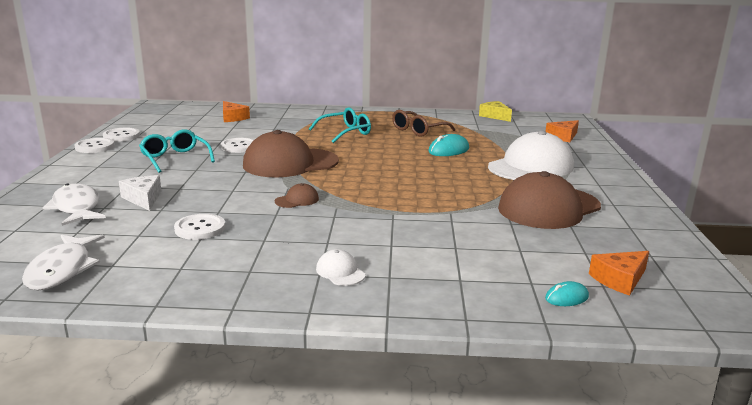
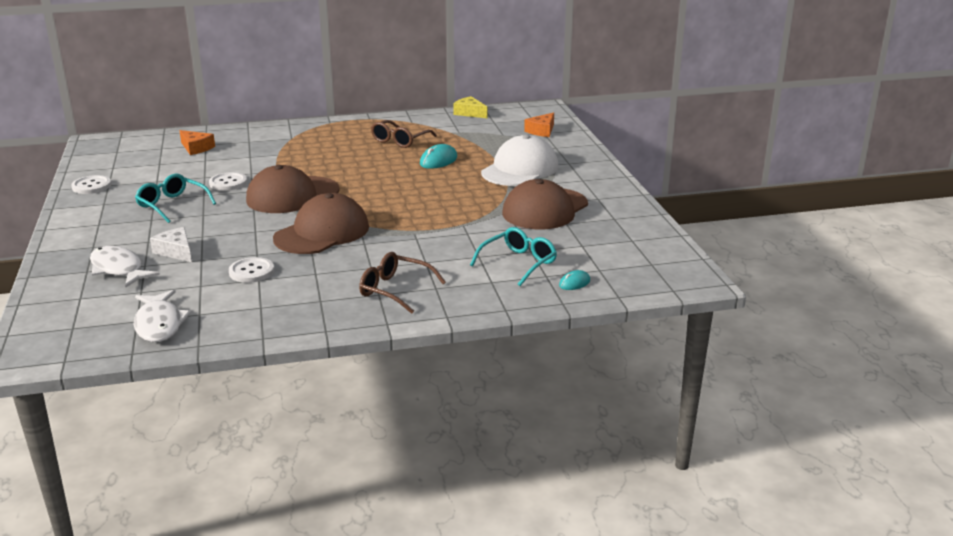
camera: 15 degrees left, 5 degrees up
white button [74,138,114,153] -> none
brown cap [275,183,319,208] -> brown cap [273,193,369,254], size x2.43
turquoise glasses [309,107,371,143] -> turquoise glasses moved to [470,227,557,286]
white cap [316,249,365,286] -> brown glasses [359,252,446,314]
orange cheese [589,251,649,296] -> none

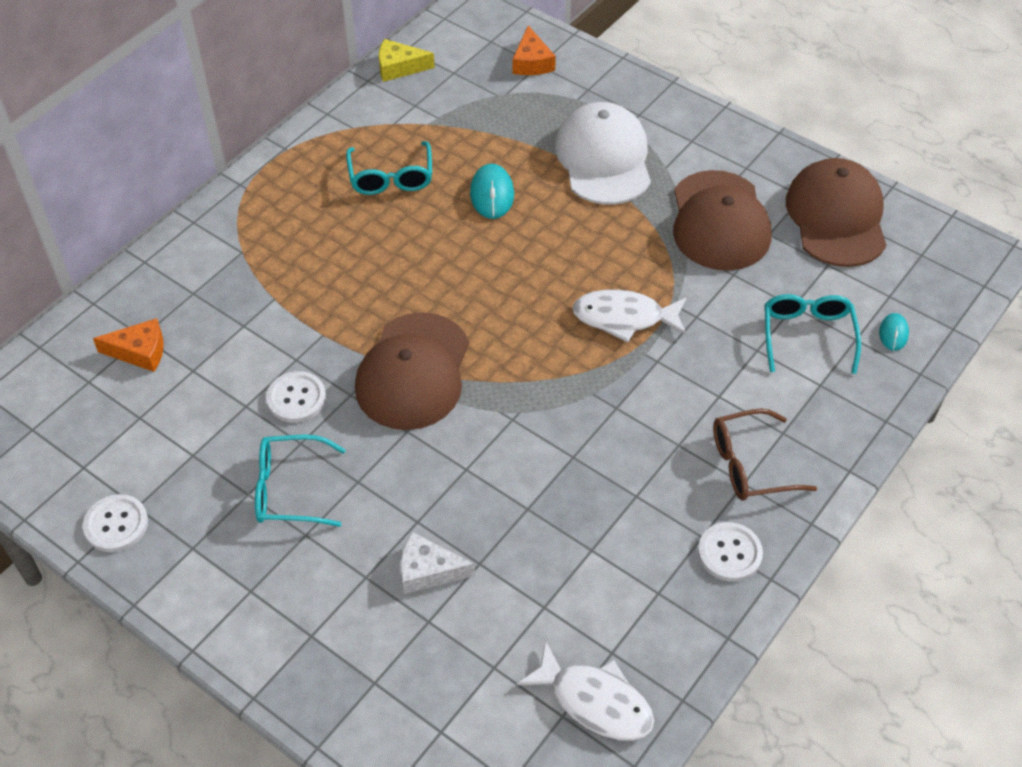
camera: 40 degrees left, 25 degrees up
white fish [90,246,160,287] -> white fish moved to [572,289,686,343]
white button [229,257,274,283] -> white button moved to [698,522,763,582]
brown cap [273,193,369,254] -> brown cap moved to [786,158,886,267]
brown glasses [371,120,437,148] -> turquoise glasses [346,141,432,195]

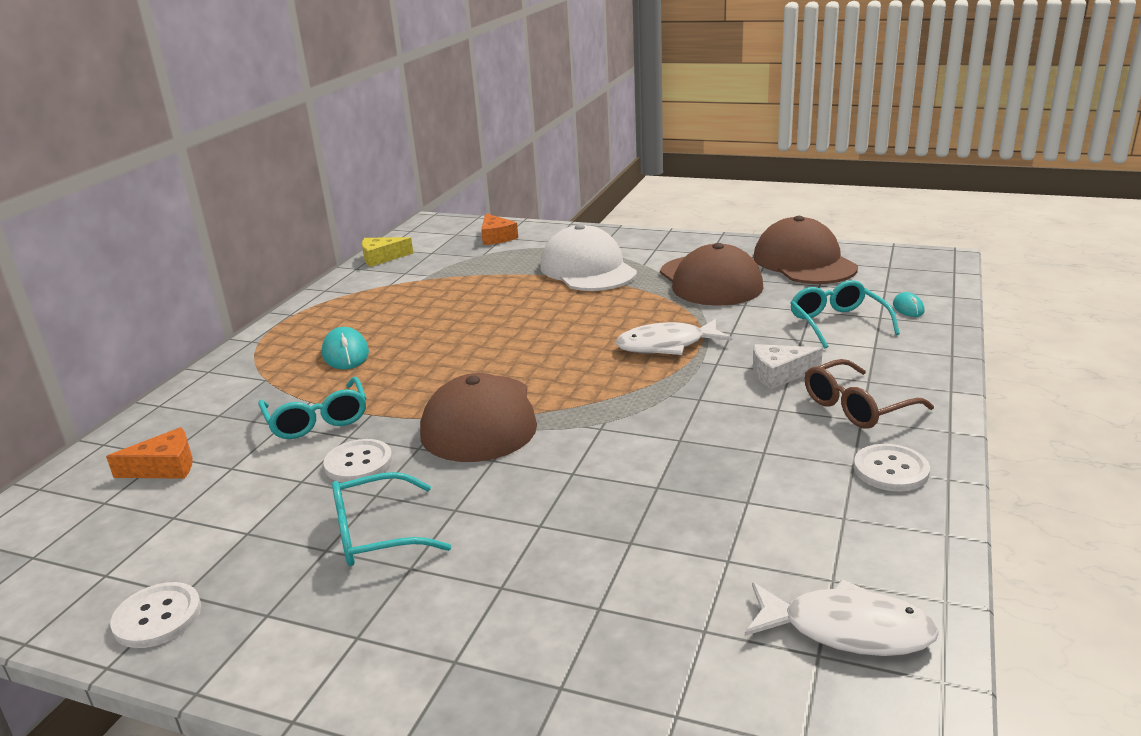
camera: 15 degrees left, 25 degrees down
turquoise glasses [346,141,432,195] -> turquoise glasses moved to [258,377,366,439]
white cheese [400,532,475,594] -> white cheese moved to [753,344,823,389]
turquoise mouse [470,164,514,219] -> turquoise mouse moved to [322,327,369,369]

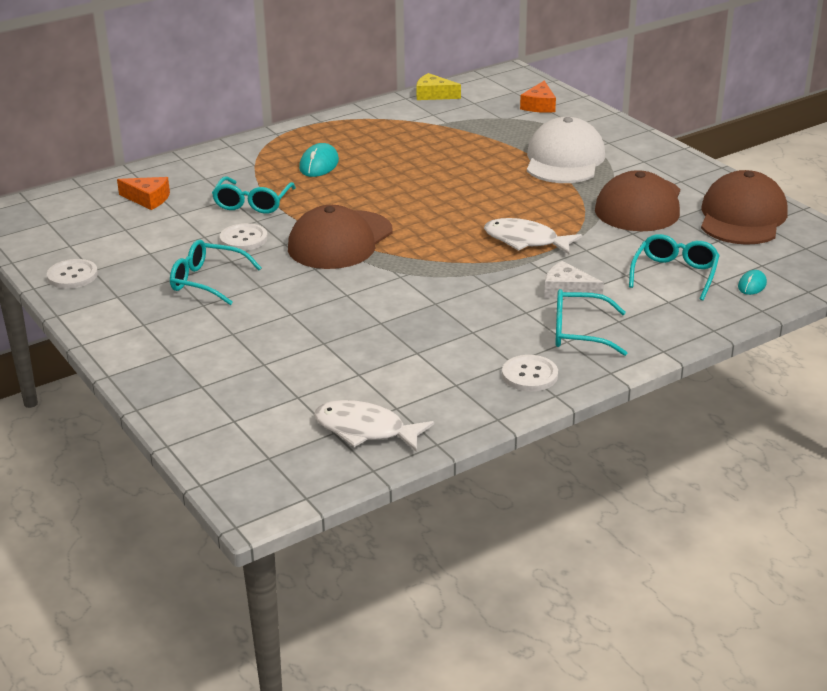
camera: 35 degrees right, 5 degrees up
white fish [745,579,939,656] -> white fish turned 150 degrees clockwise [314,400,434,452]
brown glasses [805,359,934,429] -> turquoise glasses [555,289,627,356]

